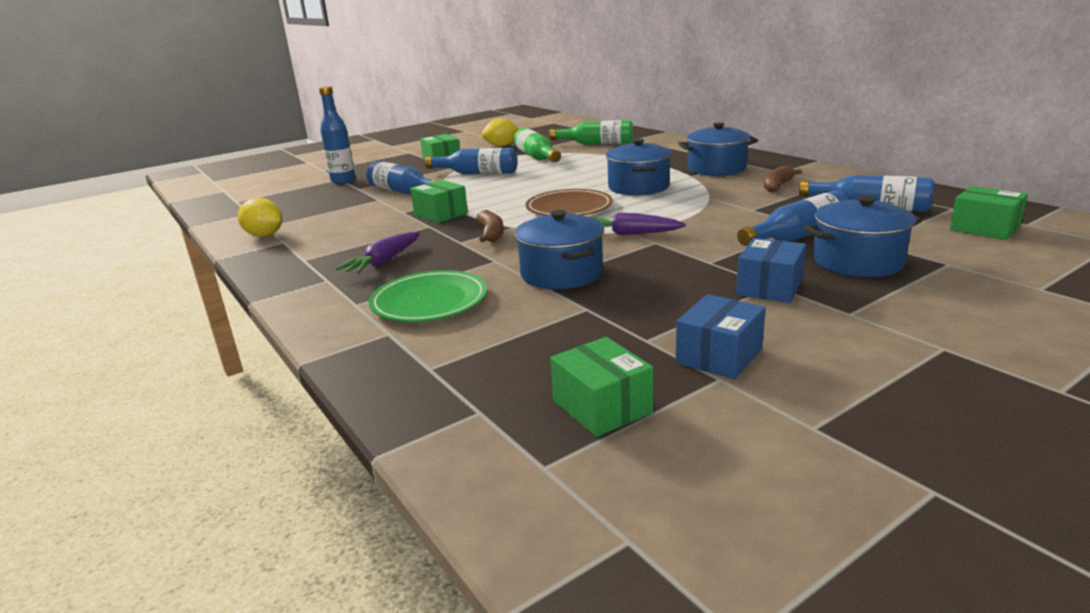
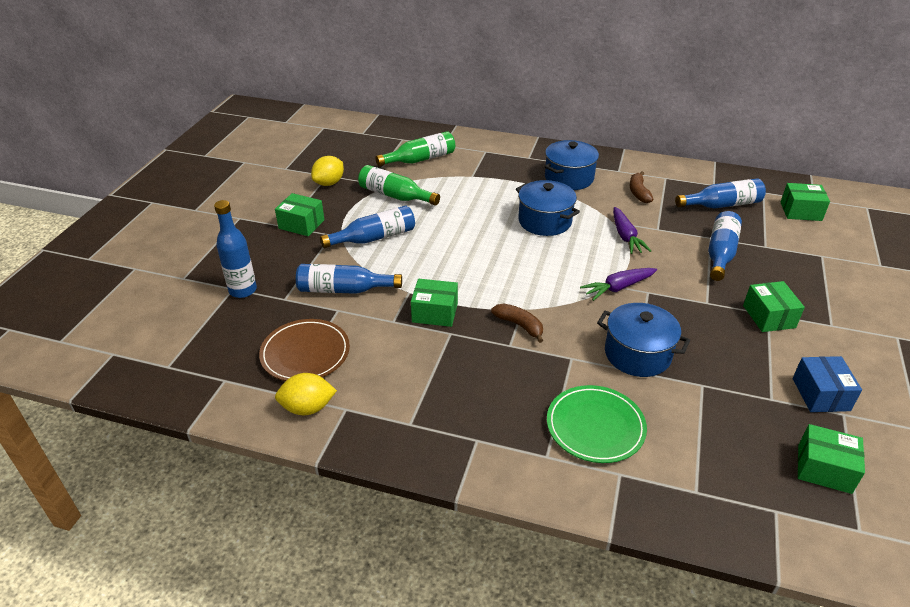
camera: 40 degrees left, 15 degrees up
purple carrot [336,232,420,274] -> purple carrot moved to [613,207,651,254]
brown plate [526,189,613,215] -> brown plate moved to [259,319,350,381]
blue box [736,238,806,303] -> green box [743,281,805,332]
blue pot [804,195,922,277] -> none

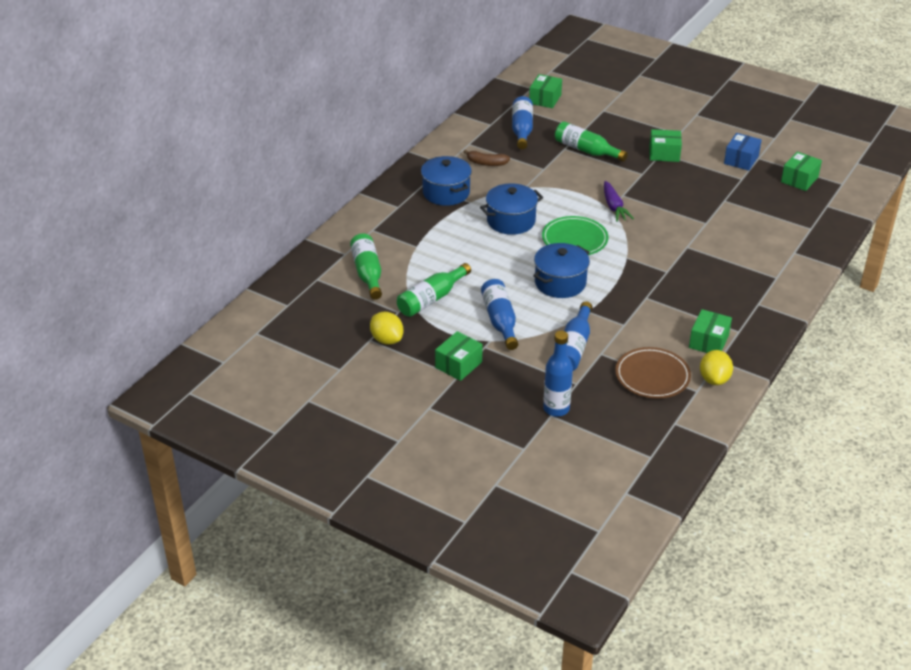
camera: 75 degrees left, 0 degrees up
green box [411,279,458,327] -> green box moved to [689,309,732,353]
brown banana [491,303,543,343] -> none
green plate [547,385,647,463] -> green plate moved to [542,216,608,255]
blue pot [597,303,690,377] -> blue pot moved to [533,243,590,298]
purple carrot [613,207,651,254] -> none
blue bottle [708,211,742,281] -> green bottle [555,121,628,162]
blue box [793,356,862,412] -> blue box turned 75 degrees counterclockwise [724,133,762,171]

